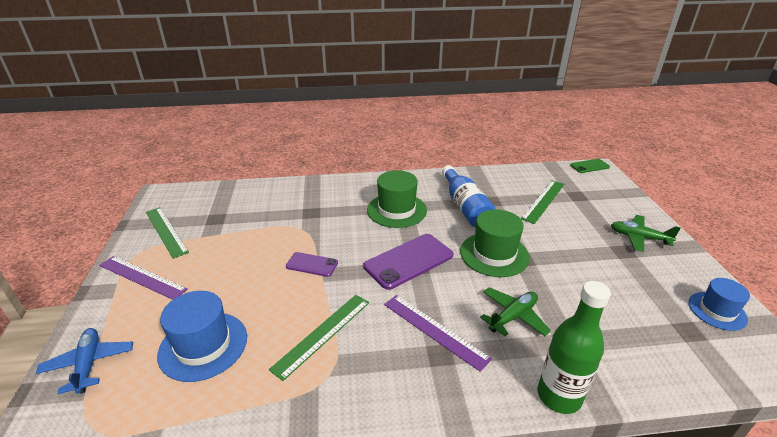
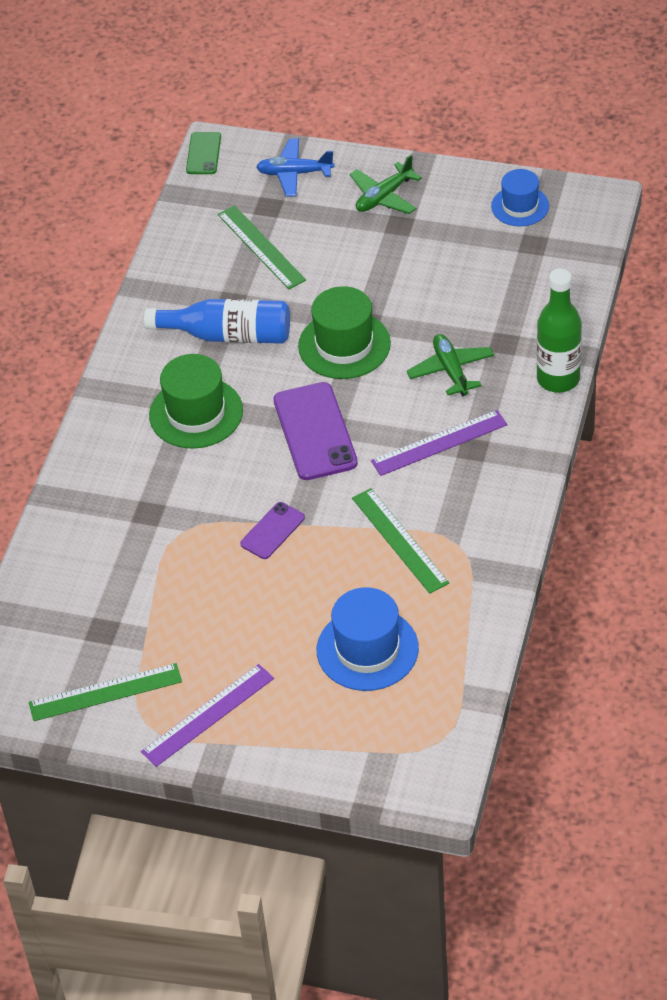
camera: 65 degrees left, 15 degrees up
blue plane [36,328,133,394] -> blue plane moved to [256,138,334,197]

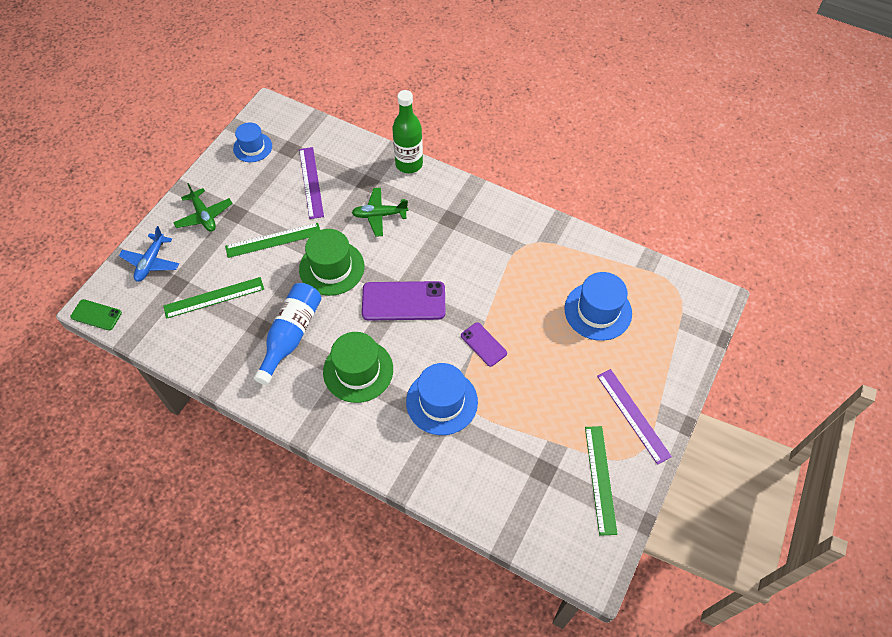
camera: 80 degrees left, 10 degrees up
green ruler [352,488,449,594] -> green ruler moved to [225,223,320,258]
purple ruler [371,410,508,476] -> purple ruler moved to [299,147,324,219]
none -> blue hat [406,363,478,435]

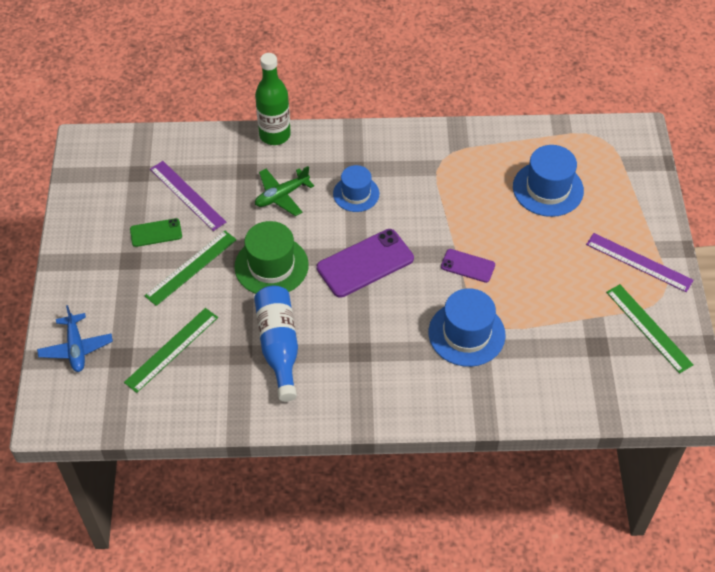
camera: 30 degrees left, 5 degrees down
green phone [70,299,122,331] -> green phone moved to [130,218,182,247]
green plane [173,183,233,232] -> none
blue hat [233,122,272,162] -> blue hat moved to [333,165,379,212]
green hat [323,332,393,403] -> none

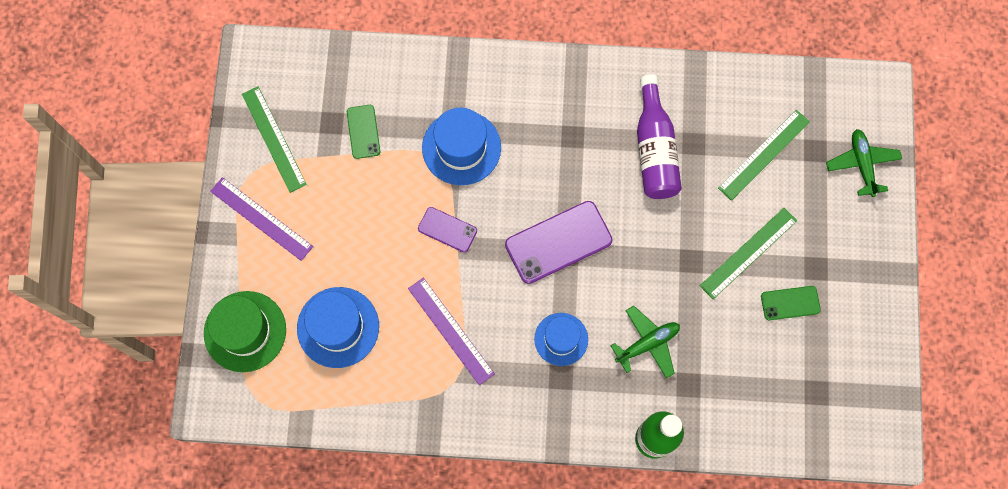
camera: 175 degrees left, 20 degrees up
blue plane [37,305,113,372] -> green plane [826,129,902,197]
purple ruler [150,161,226,231] -> purple ruler moved to [408,278,495,385]
green hat [234,221,309,294] -> green hat moved to [204,291,286,372]
blue bottle [254,286,298,402] -> purple bottle [637,75,682,199]
none -> green phone [347,105,380,159]

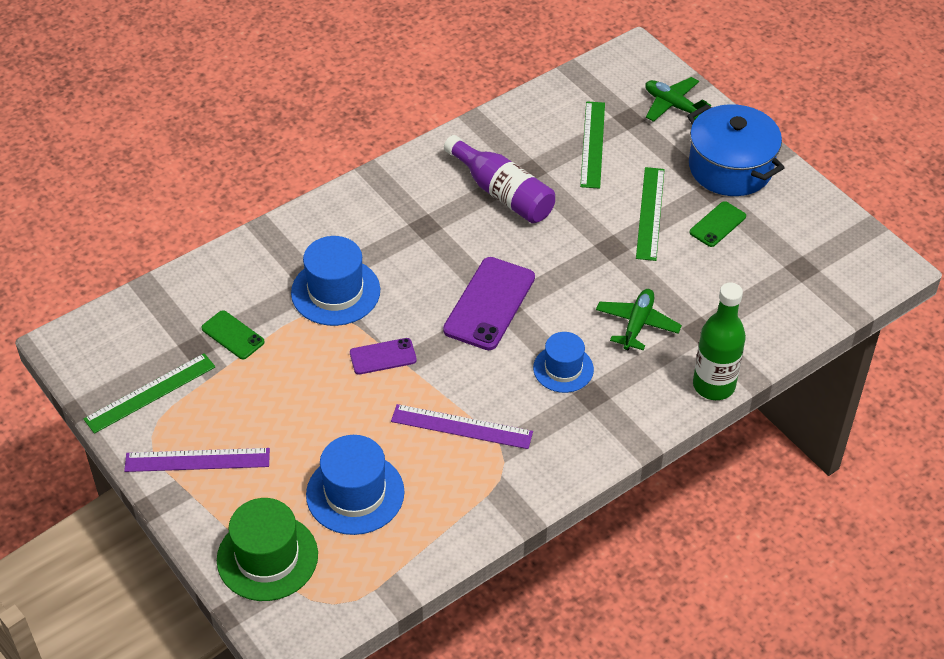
camera: 40 degrees left, 25 degrees down
green ruler [242,87,307,193] -> green ruler turned 60 degrees counterclockwise [84,353,216,434]
none -> blue pot [687,104,784,196]

